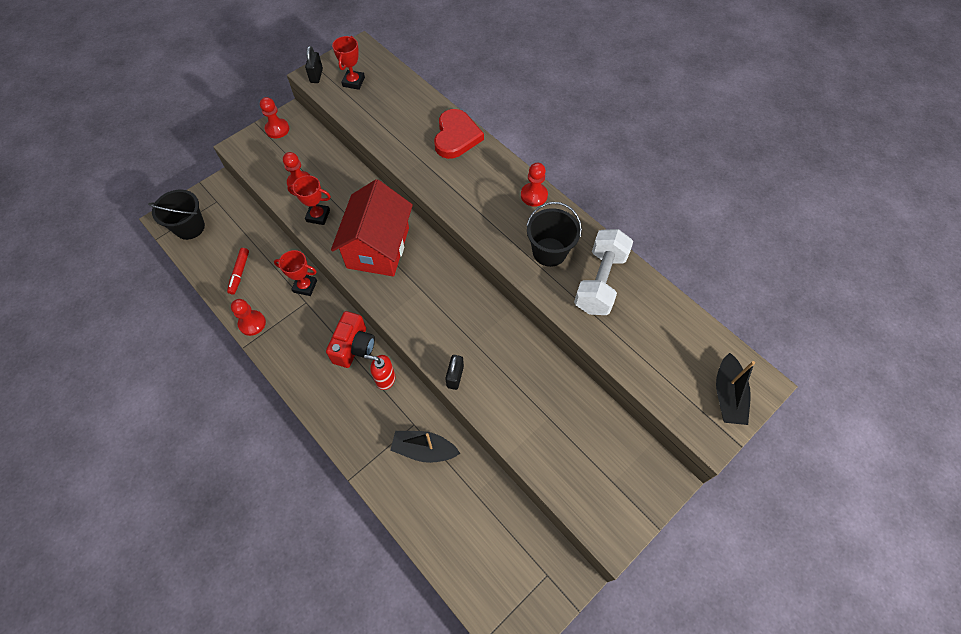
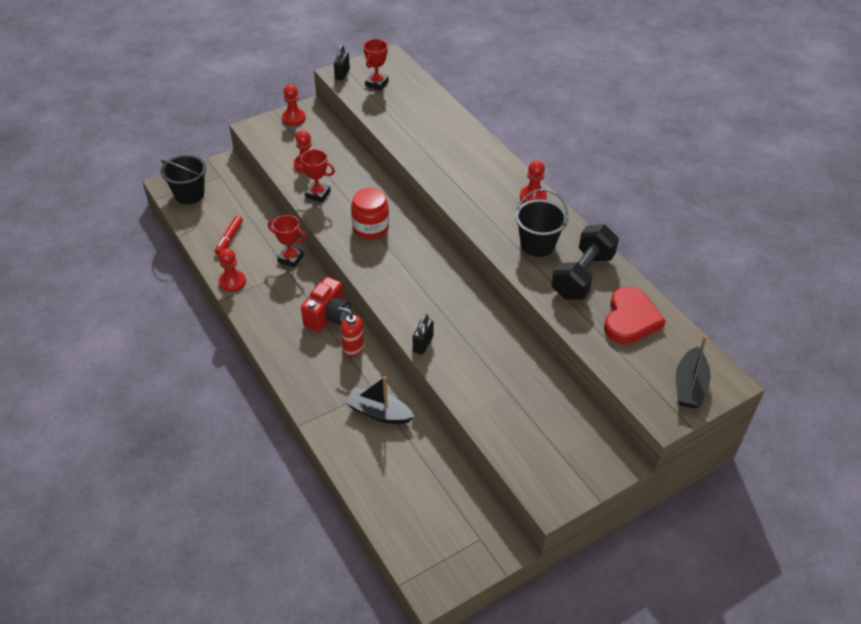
camera: 10 degrees right, 15 degrees down
red house [331,179,413,276] -> red jar [351,188,389,239]
red heart [434,109,484,159] -> red heart moved to [604,286,666,344]
white dumbbell [574,229,633,315] -> black dumbbell [551,225,619,300]

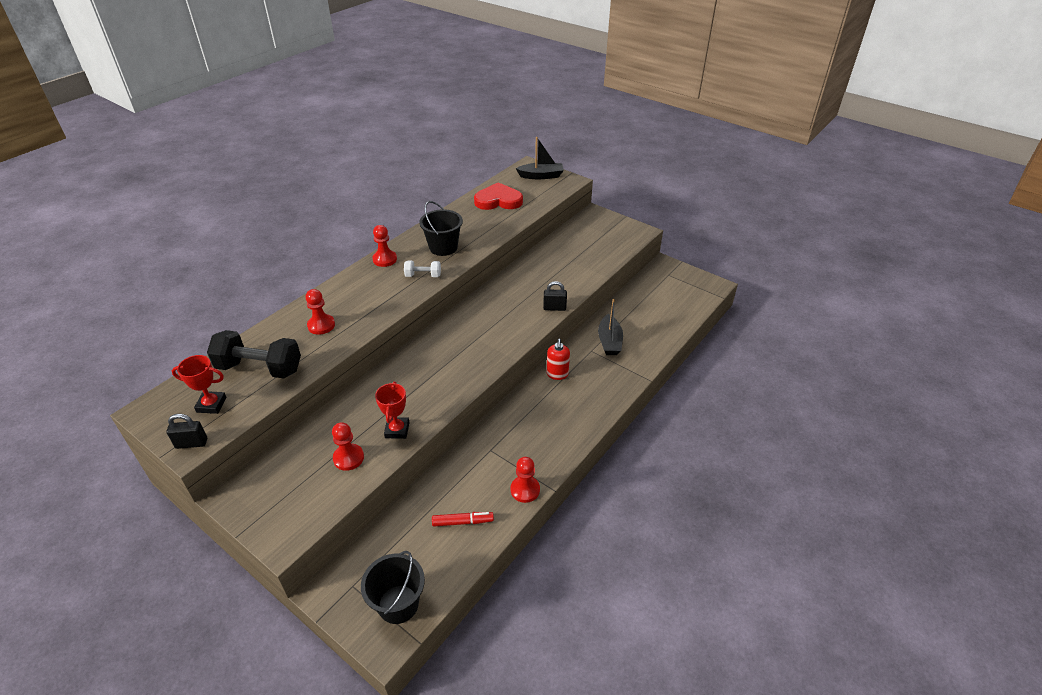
camera: 110 degrees left, 5 degrees down
red trophy [268,215,307,268] -> none
red pawn [282,84,306,126] -> red pawn moved to [305,289,335,335]
red camera [301,277,351,332] -> none
red jar [351,188,389,239] -> none
black dumbbell [551,225,619,300] -> black dumbbell moved to [207,330,301,378]
none -> white dumbbell [404,261,441,277]

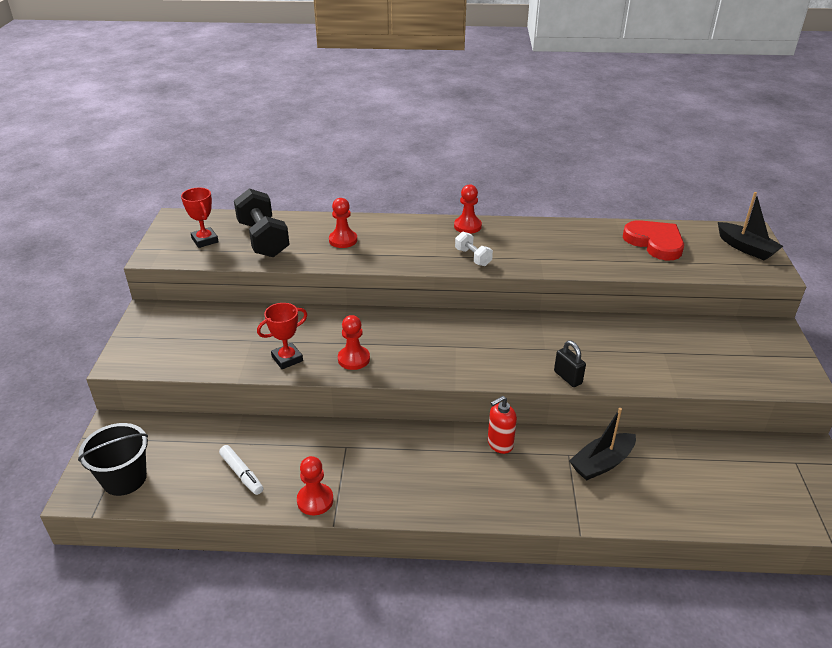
camera: 55 degrees right, 5 degrees down
black padlock [167,414,207,449] -> none
red pawn [332,422,364,471] -> red pawn moved to [338,315,370,370]
black bucket [419,201,463,256] -> none
red marker [432,512,494,527] -> white marker [219,445,263,495]

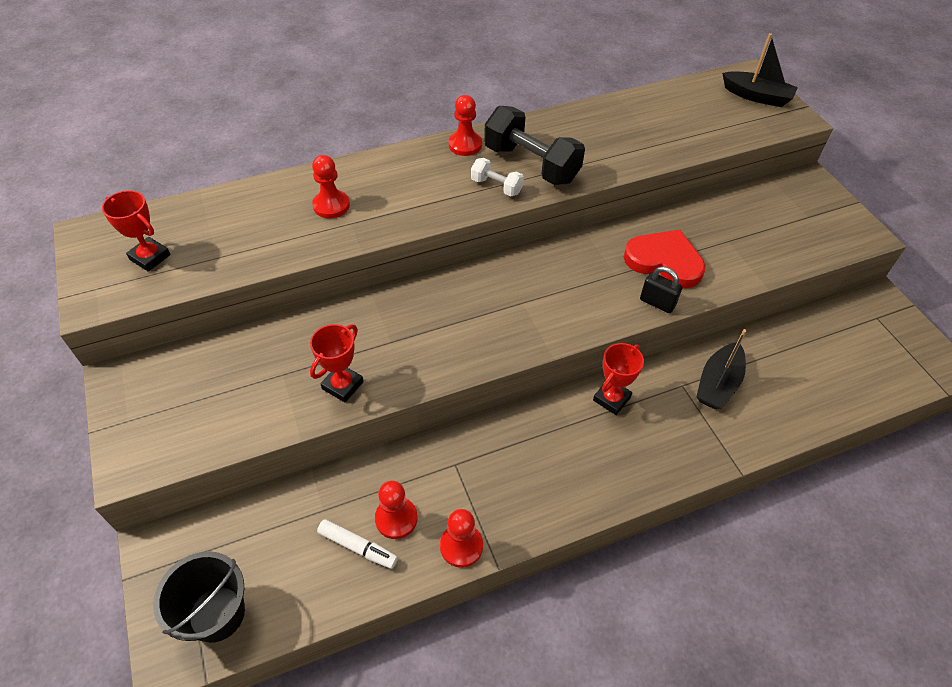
camera: 25 degrees left, 15 degrees up
black dumbbell [234,189,290,257] -> black dumbbell moved to [484,106,585,185]
red pawn [338,315,370,370] -> red pawn moved to [375,481,418,539]
red soap dispenser [488,396,517,454] -> red trophy [593,343,644,415]
red heart [623,220,684,261] -> red heart moved to [624,230,706,288]

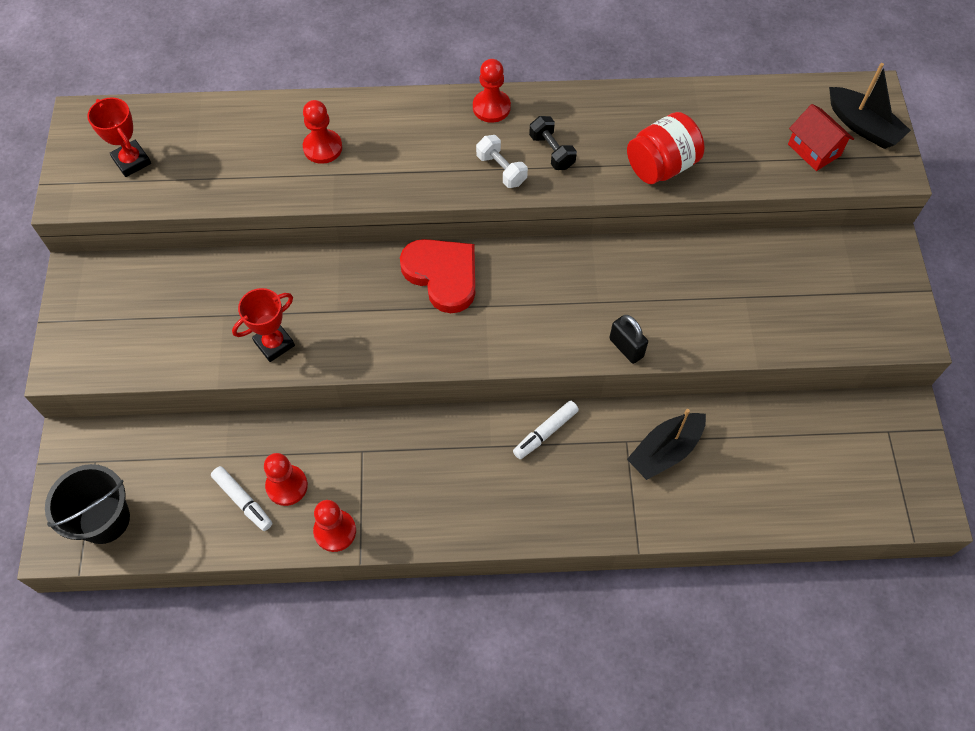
camera: 20 degrees right, 10 degrees up
black dumbbell [484,106,585,185] -> black dumbbell [529,116,577,170], size x0.51
red trophy [593,343,644,415] -> white marker [513,401,579,459]
red heart [624,230,706,288] -> red heart moved to [400,239,475,313]
none -> red jar [627,112,705,184]
none -> red house [788,104,854,171]

